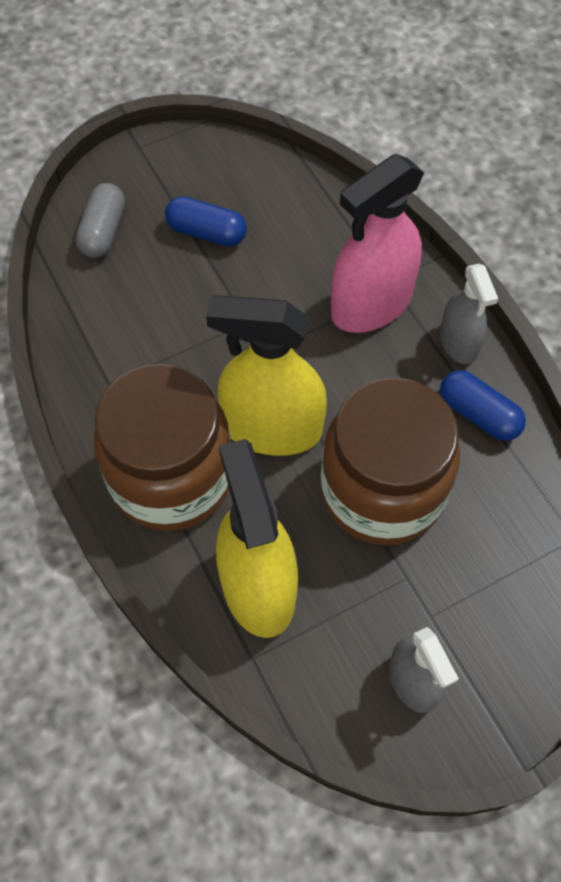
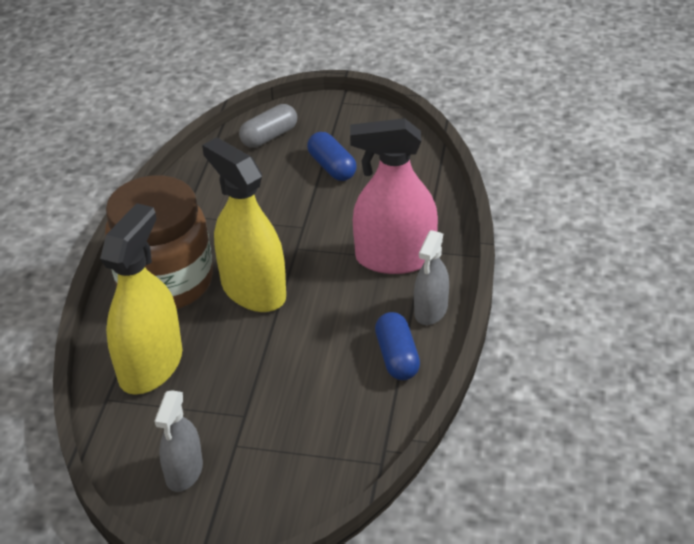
camera: 40 degrees right, 20 degrees down
brown jar [321,378,460,545] -> none

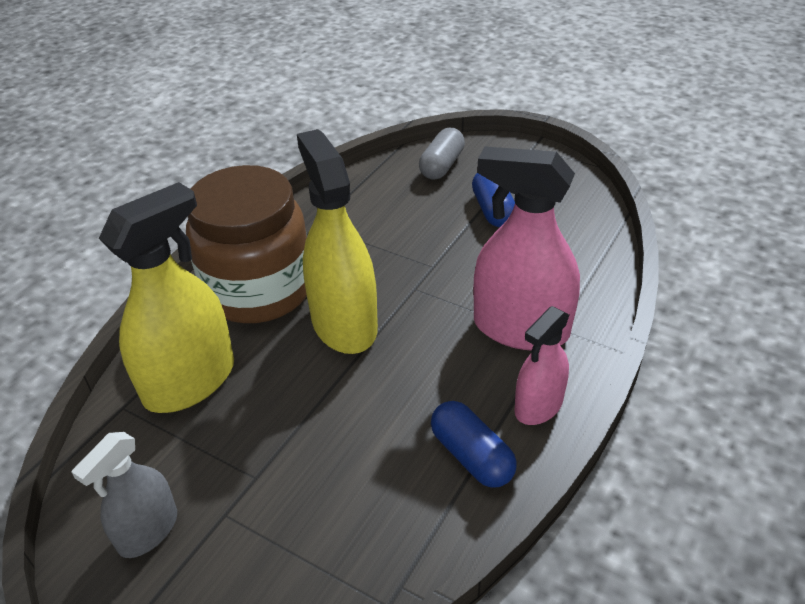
camera: 20 degrees right, 0 degrees up
grey capsule [239,104,297,148] -> grey capsule turned 45 degrees counterclockwise [419,128,465,180]
blue capsule [375,312,420,380] -> blue capsule turned 45 degrees counterclockwise [431,401,517,488]
grey spray bottle [414,230,449,325] -> pink spray bottle [514,306,569,425]

